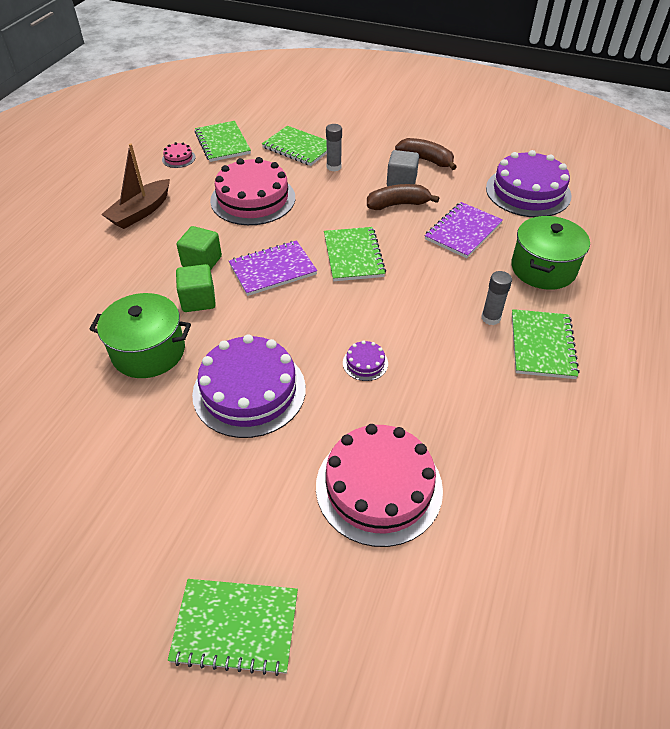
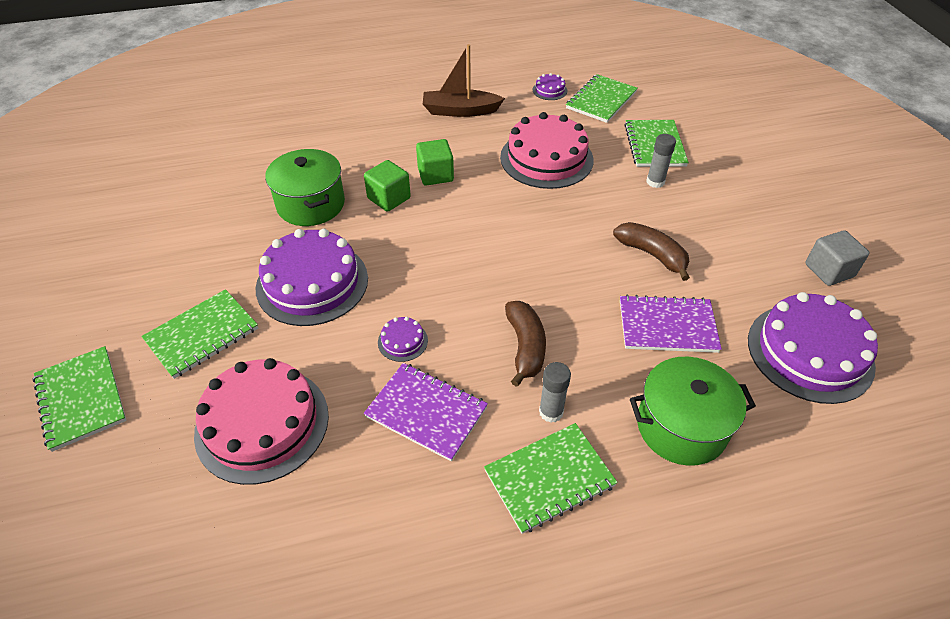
camera: 55 degrees right, 0 degrees up
pink cake [162,142,196,168] -> purple cake [533,73,567,100]
purple notebook [229,240,317,296] -> purple notebook moved to [364,363,488,462]
green notebook [324,227,386,281] -> green notebook moved to [141,289,258,379]
grey cube [387,150,419,186] -> grey cube moved to [805,230,869,286]
brown banana [395,138,457,170] -> brown banana moved to [505,301,546,387]

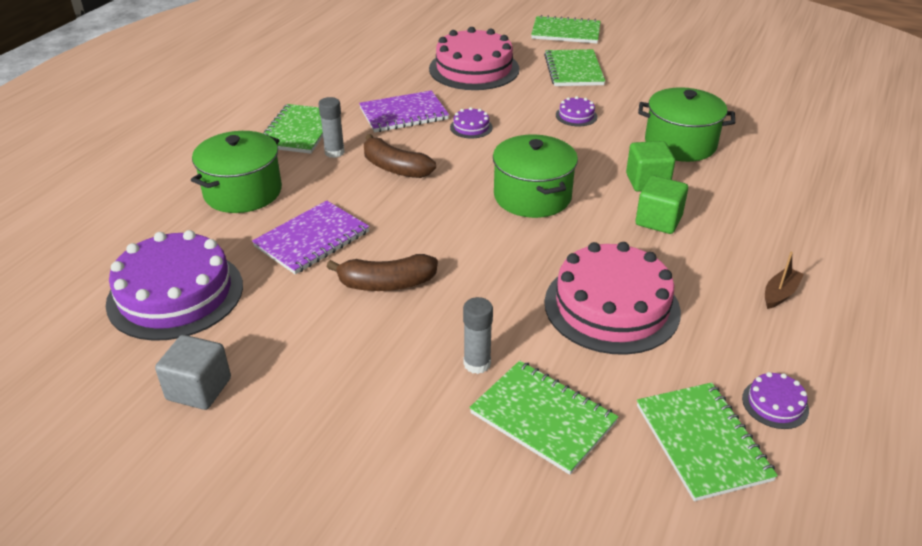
camera: 130 degrees right, 10 degrees down
purple cake [256,229,368,326] -> purple cake [556,96,597,126], size x0.42
brown boat [423,44,505,117] -> brown boat [765,252,804,309], size x0.53
none -> green pot [493,135,578,218]

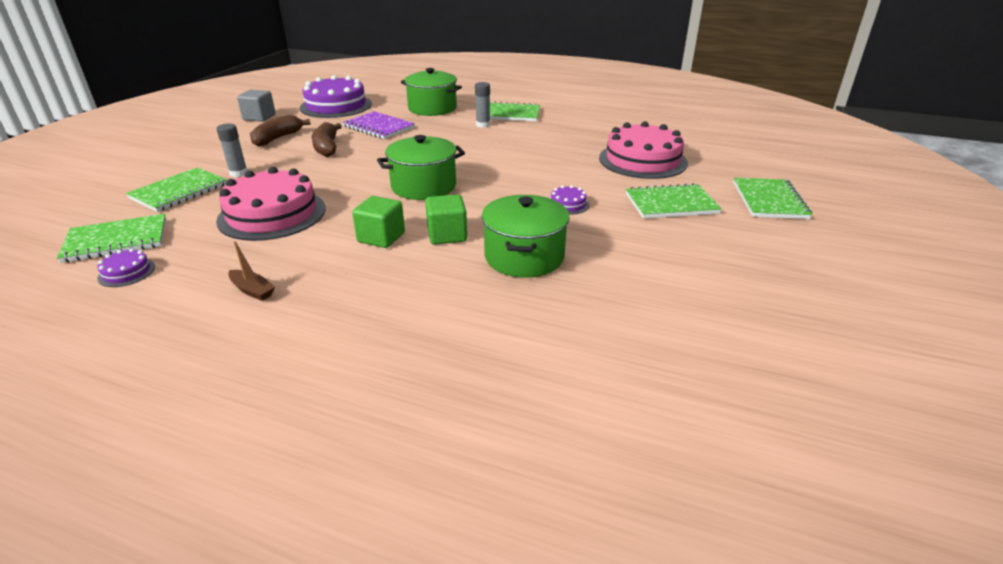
camera: 85 degrees right, 5 degrees down
purple notebook [359,90,449,132] -> none
brown banana [364,134,436,178] -> brown banana moved to [250,115,311,147]
purple cake [450,107,493,138] -> none

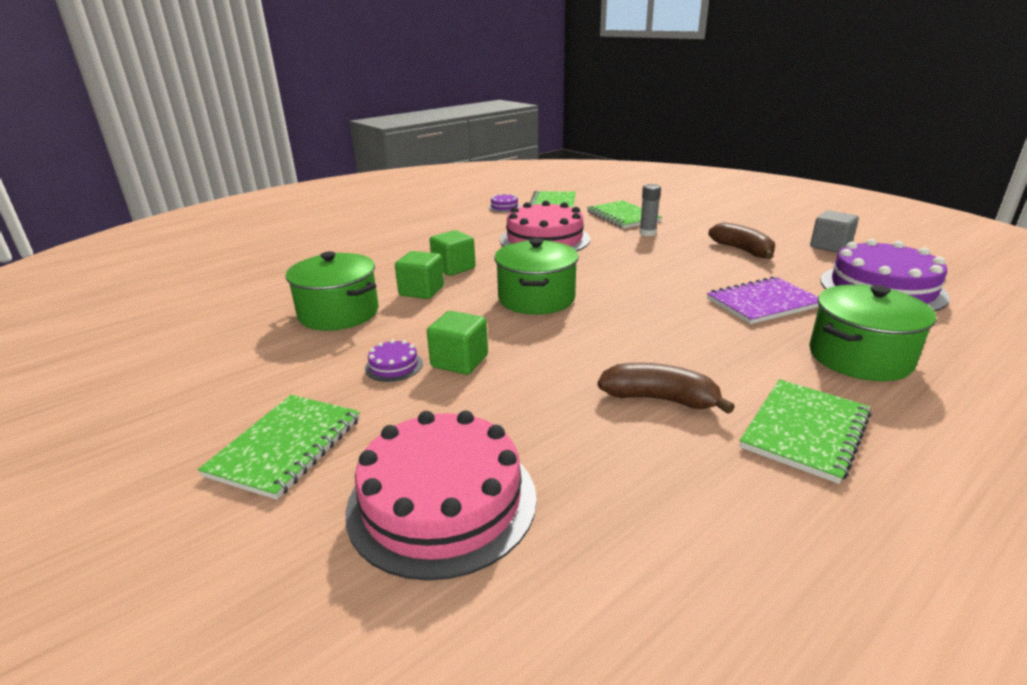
camera: 120 degrees right, 5 degrees down
brown boat [228,241,275,301] -> none
brown banana [312,122,342,157] -> brown banana moved to [598,363,735,414]
grey glue stick [475,82,490,128] -> none
green notebook [733,178,812,219] -> none
none -> green cube [427,311,488,375]

